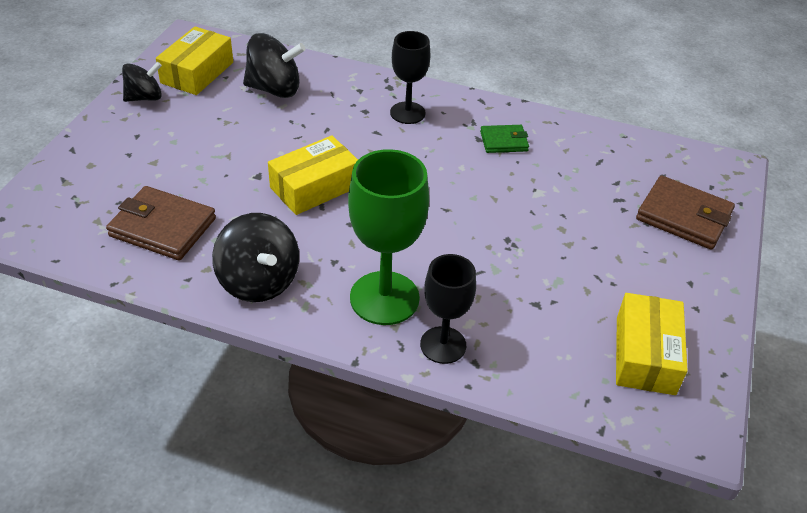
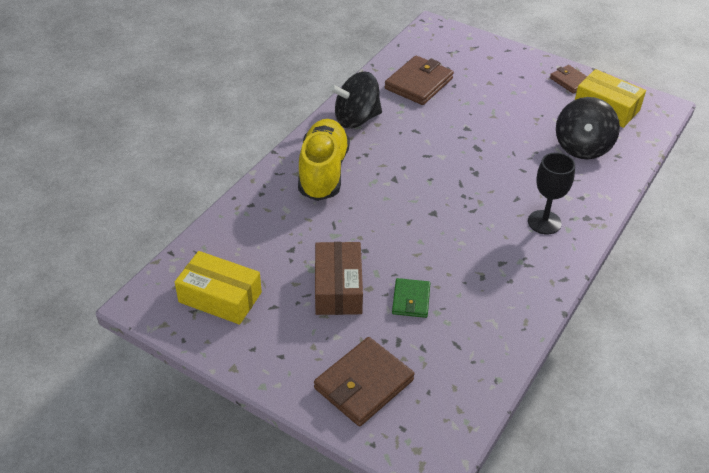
camera: 105 degrees right, 0 degrees up
black spinning top [122,62,162,102] -> brown wallet [550,65,587,94]
yellow box [268,135,358,215] -> none
green goblet [348,149,429,325] -> yellow shoe [298,119,350,201]
black goblet [420,254,476,364] -> none
green wallet [480,125,529,153] -> green wallet moved to [392,278,430,318]
none -> brown box [315,242,363,315]

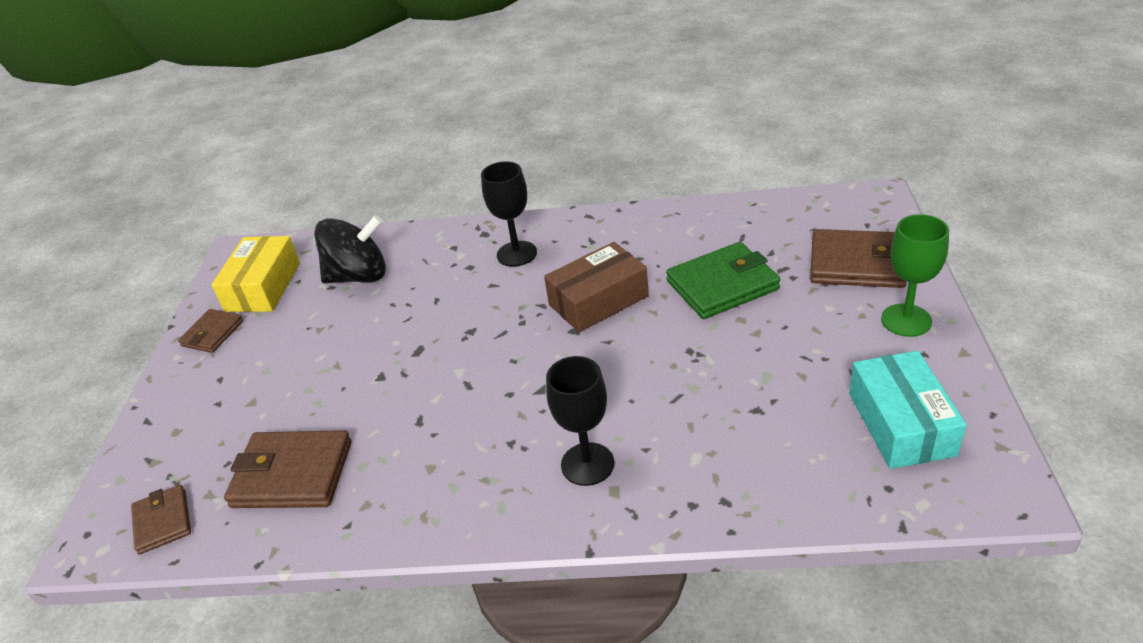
camera: 115 degrees left, 5 degrees down
yellow box [175,251,262,325] -> turquoise box [849,351,967,469]
yellow shoe [298,119,350,201] -> black goblet [546,356,614,486]
brown box [315,242,363,315] -> brown box moved to [544,242,649,332]
black spinning top [330,72,382,129] -> none
green wallet [392,278,430,318] -> green wallet [666,242,780,319], size x1.71
none -> brown wallet [131,485,191,555]
none -> green goblet [881,214,949,337]

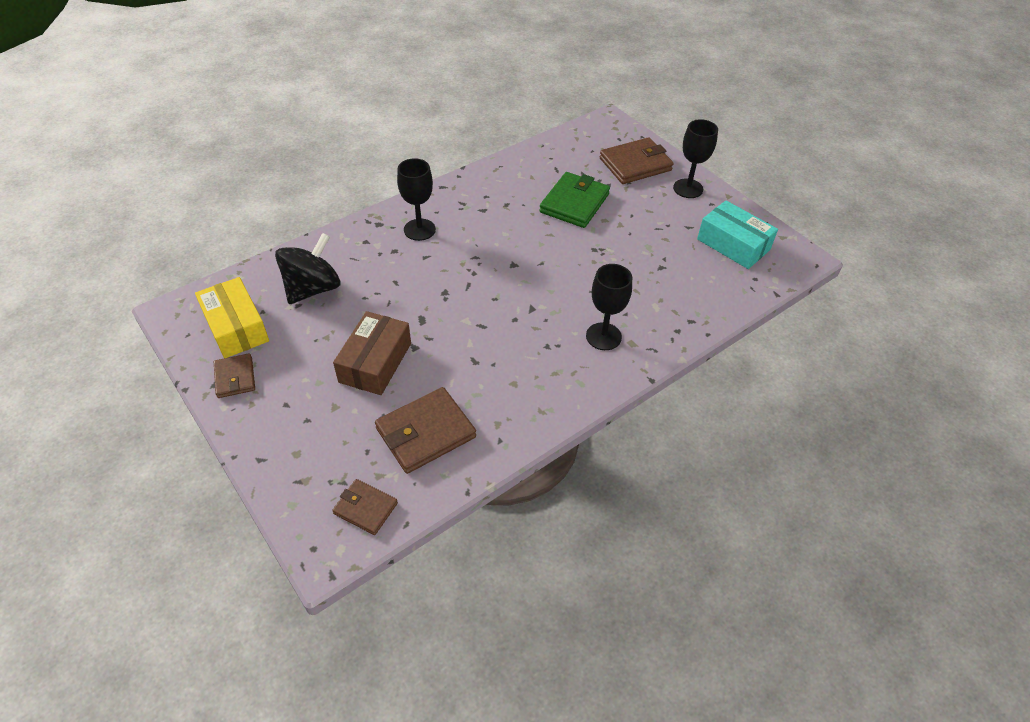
camera: 45 degrees left, 10 degrees up
brown box [544,242,649,332] -> brown box moved to [333,311,411,395]
green goblet [881,214,949,337] -> black goblet [673,119,718,198]

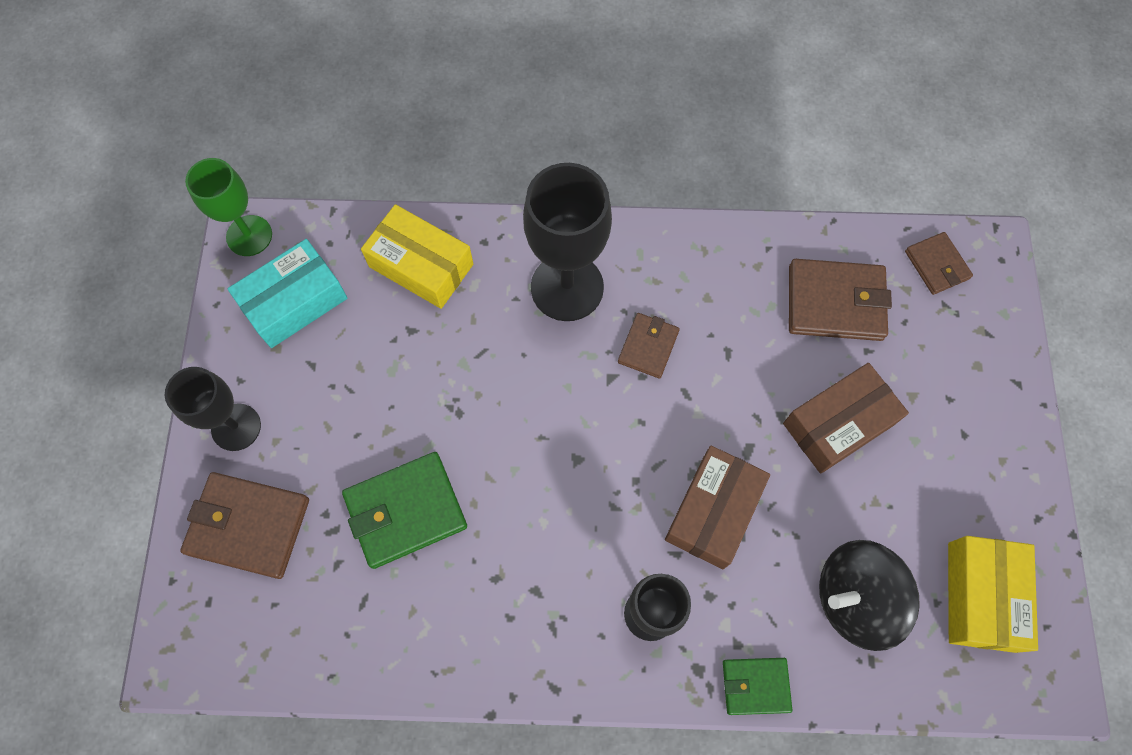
camera: 140 degrees left, 20 degrees up
brown wallet [214,353,255,398] -> brown wallet moved to [618,313,680,379]
black goblet [586,264,632,350] -> black goblet [523,163,612,321], size x1.58
turquoise box [697,200,778,269] -> turquoise box turned 60 degrees clockwise [228,239,347,348]
none -> green goblet [185,158,272,256]
none -> yellow box [361,204,473,309]
none -> brown box [665,446,770,569]
none -> green wallet [723,658,792,715]

